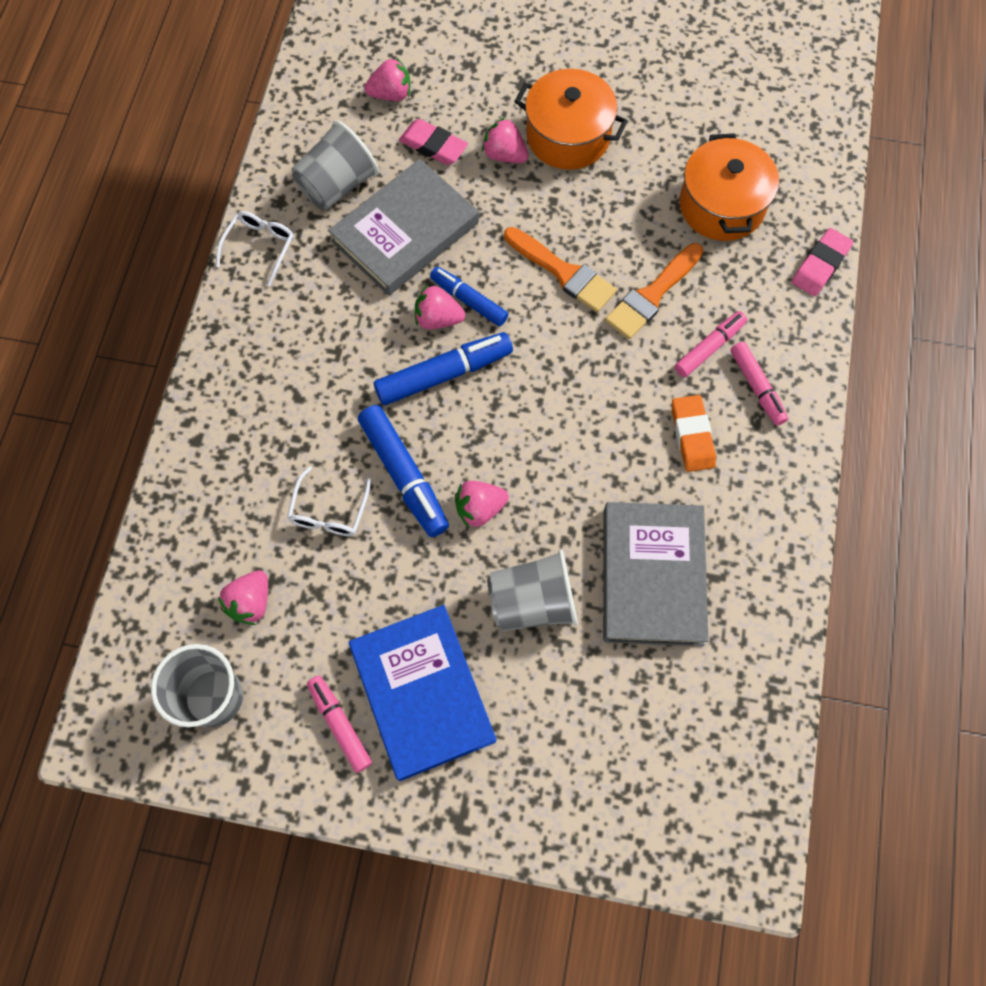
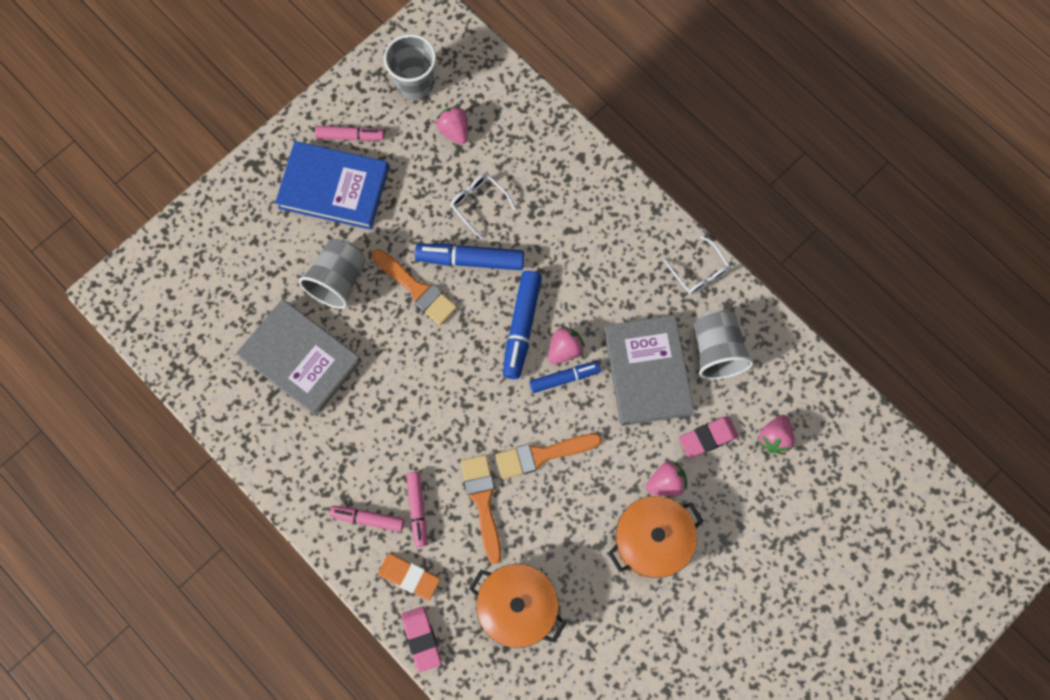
camera: 125 degrees right, 5 degrees up
pink strawberry [455,481,509,528] -> orange brush [372,249,457,325]
orange eraser [672,395,716,472] -> orange eraser moved to [378,553,440,600]

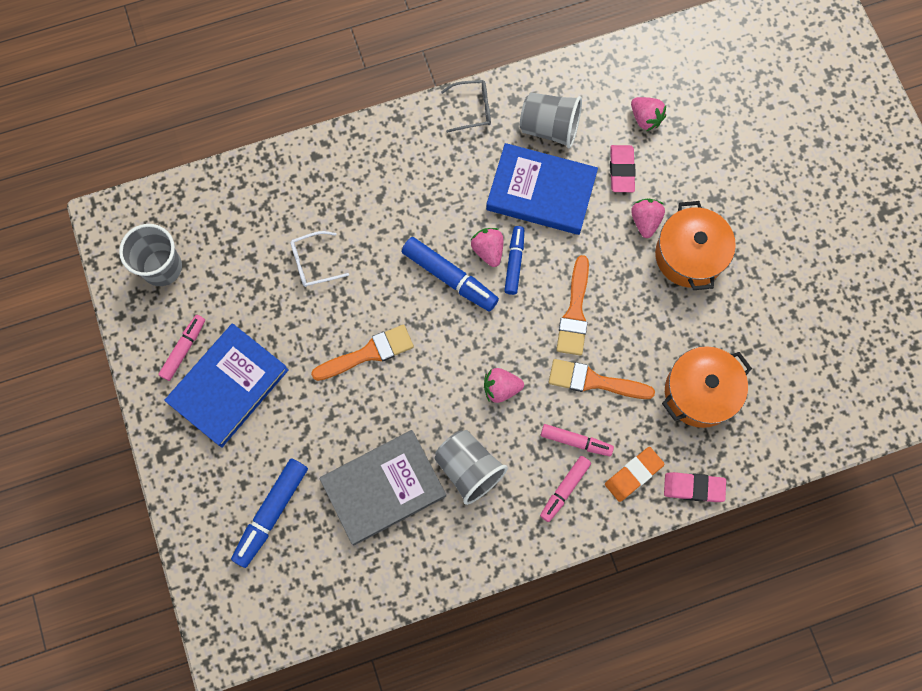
camera: 65 degrees left, 0 degrees up
grey cup [299,239,366,309] -> grey cup moved to [434,430,508,505]
blue marker [415,244,524,270] -> blue marker moved to [231,458,308,568]
pink strawberry [436,106,468,144] -> pink strawberry moved to [484,368,524,403]
grey book [604,315,694,426] -> blue book [486,143,598,235]
white glasses [663,235,730,295] -> grey glasses [441,80,491,133]

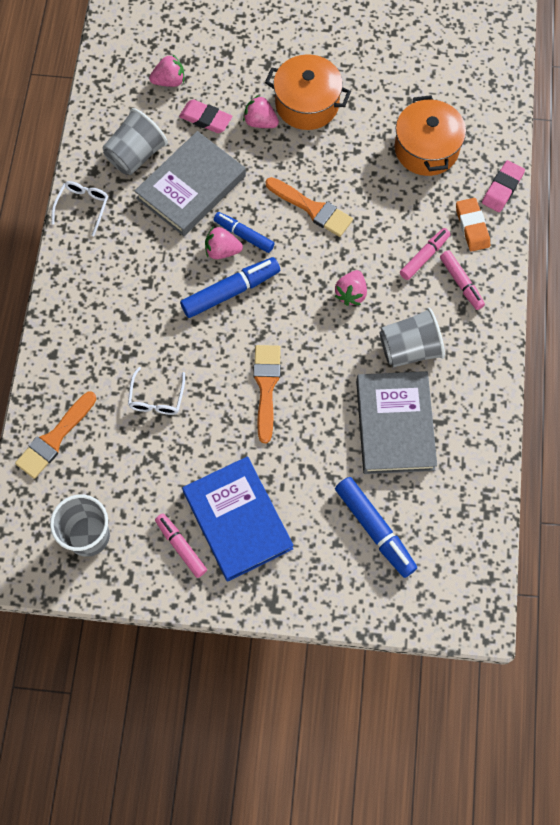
camera: 65 degrees left, 5 degrees down
grey glasses [441,80,491,133] -> white glasses [52,181,108,236]
blue book [486,143,598,235] -> grey book [135,131,246,236]
orange brush [549,359,655,399] -> orange brush moved to [15,392,97,479]

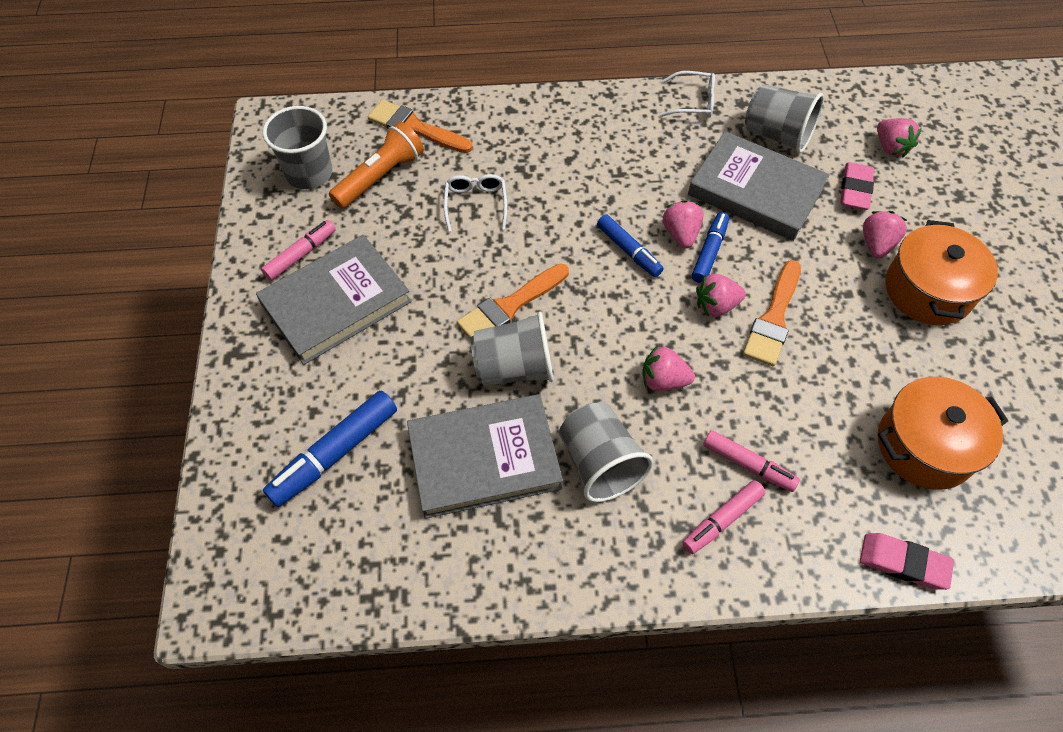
camera: 80 degrees right, 10 degrees down
white glasses [128,367,185,415] -> white glasses turned 90 degrees clockwise [444,174,507,232]
blue marker [180,257,280,318] -> blue marker [597,214,664,277], size x0.65
blue book [182,456,294,581] -> grey book [256,235,412,365]
orange brush [253,345,281,443] -> orange brush turned 150 degrees clockwise [457,264,569,339]
orange eraser [456,198,490,252] -> none
none -> orange flashlight [329,122,424,209]
none -> grey cup [471,312,554,386]
none -> pink strawberry [696,274,746,317]

